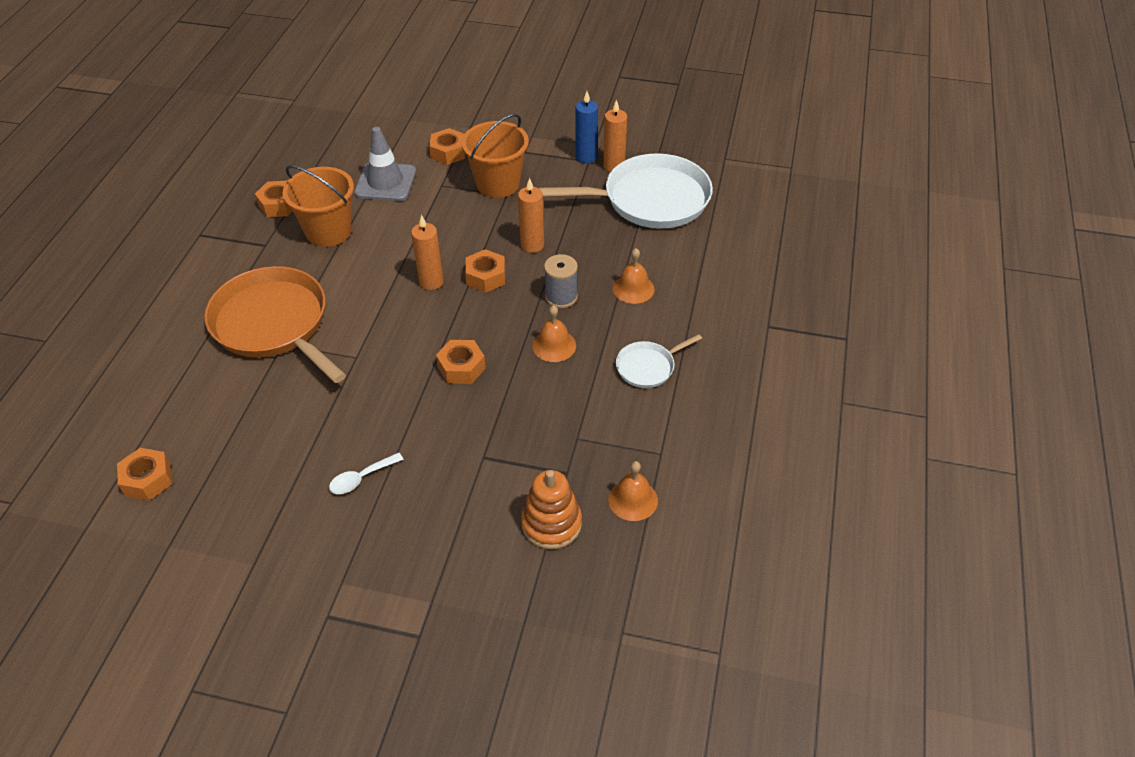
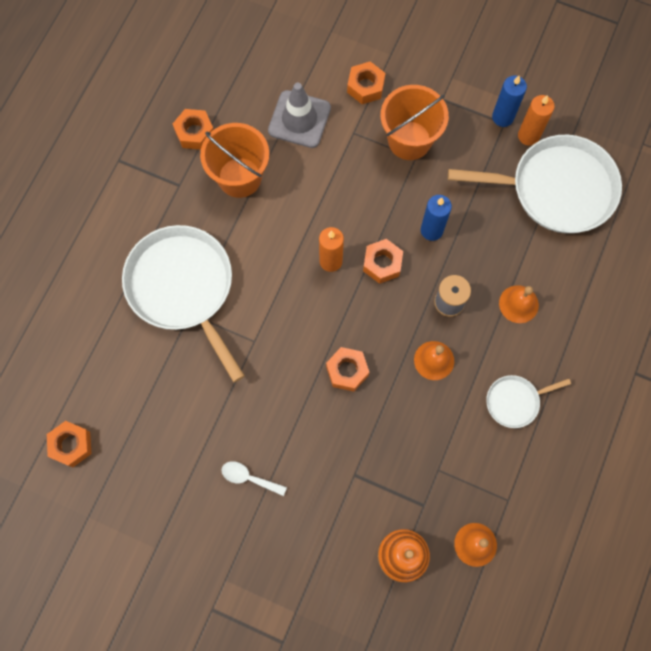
camera: 10 degrees right, 25 degrees up
orange pan [204,266,346,383] -> white pan [122,225,245,382]
white spoon [329,453,404,494] -> white spoon turned 45 degrees clockwise [221,461,287,496]
orange candle [518,178,544,253] -> blue candle [421,195,452,241]

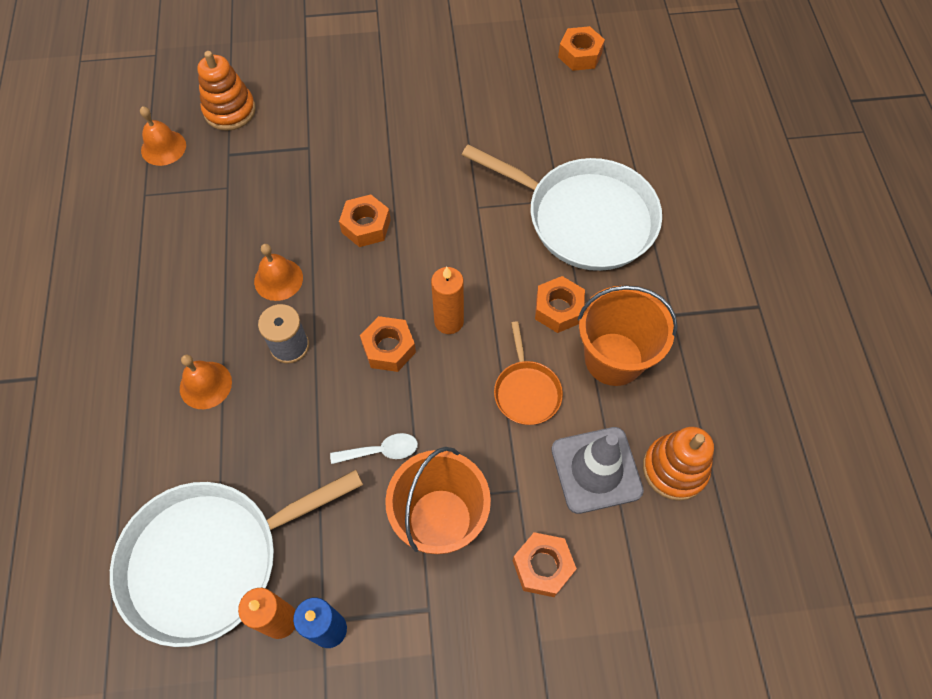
camera: 150 degrees right, 10 degrees down
orange nut [173,109,214,150] -> orange nut moved to [535,276,585,333]
white spoon [221,461,287,496] -> white spoon moved to [330,433,418,464]
blue candle [421,195,452,241] -> none
white pan [486,375,571,428] -> none
none -> orange pan [494,321,563,425]
none -> orange stacking toy [643,427,714,501]

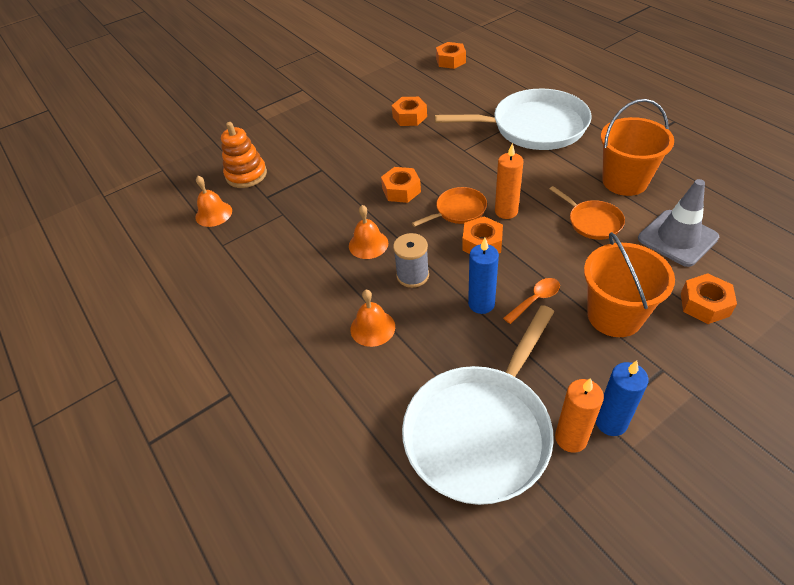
camera: 25 degrees left, 15 degrees down
white spoon [330,433,418,464] -> orange spoon [503,278,560,324]
orange nut [535,276,585,333] -> orange nut moved to [392,97,427,126]
orange stacking toy [643,427,714,501] -> none
none -> orange pan [412,187,487,227]
none -> blue candle [468,238,499,314]

